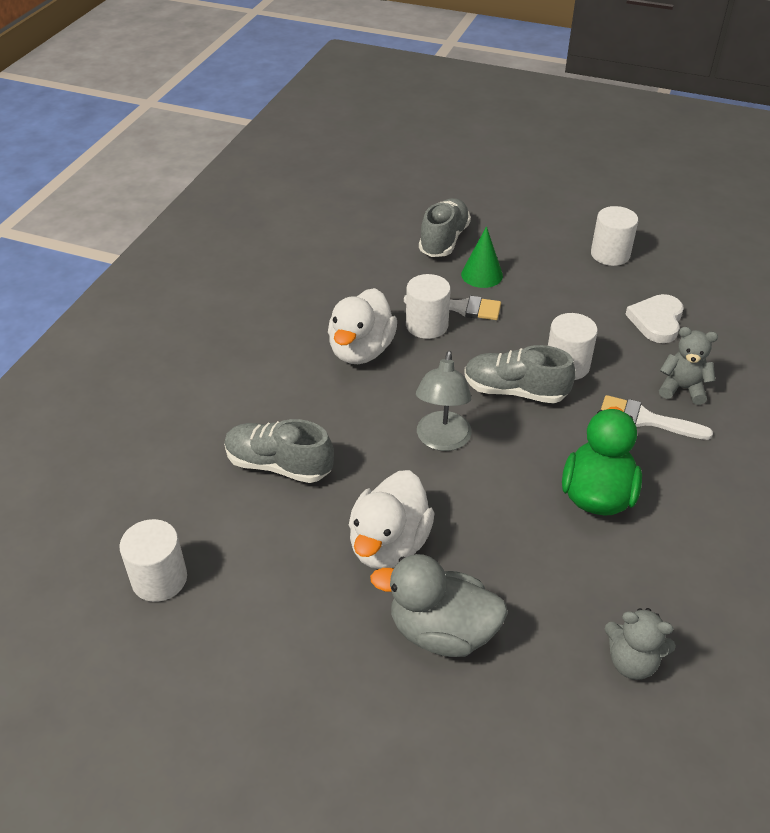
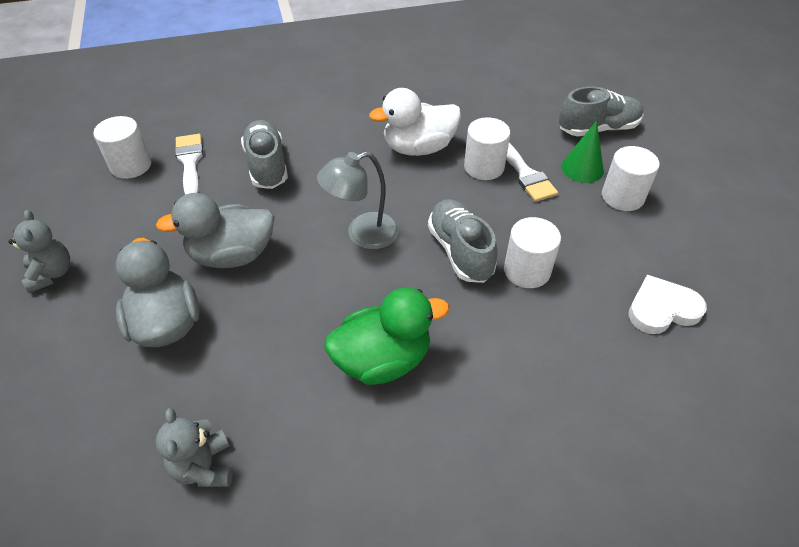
camera: 55 degrees right, 5 degrees up
white duck [349,470,435,569] -> grey duck [156,193,274,268]
white cylinder [591,206,638,266] -> white cylinder moved to [602,146,660,211]
white brush [601,395,713,440] -> white brush moved to [175,134,203,195]
grey teddy bear [659,327,718,405] -> grey teddy bear moved to [8,210,70,293]

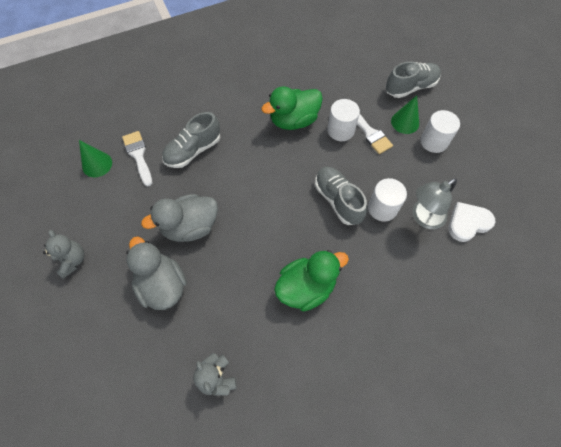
camera: 10 degrees left, 15 degrees up
white cylinder [93,116,151,179] -> green cone [79,140,112,177]
grey shoe [241,120,288,189] -> grey shoe turned 105 degrees counterclockwise [162,112,220,168]
grey lamp [317,151,399,249] -> grey lamp moved to [412,179,457,229]
white duck [369,88,461,156] -> green duck [261,87,323,130]

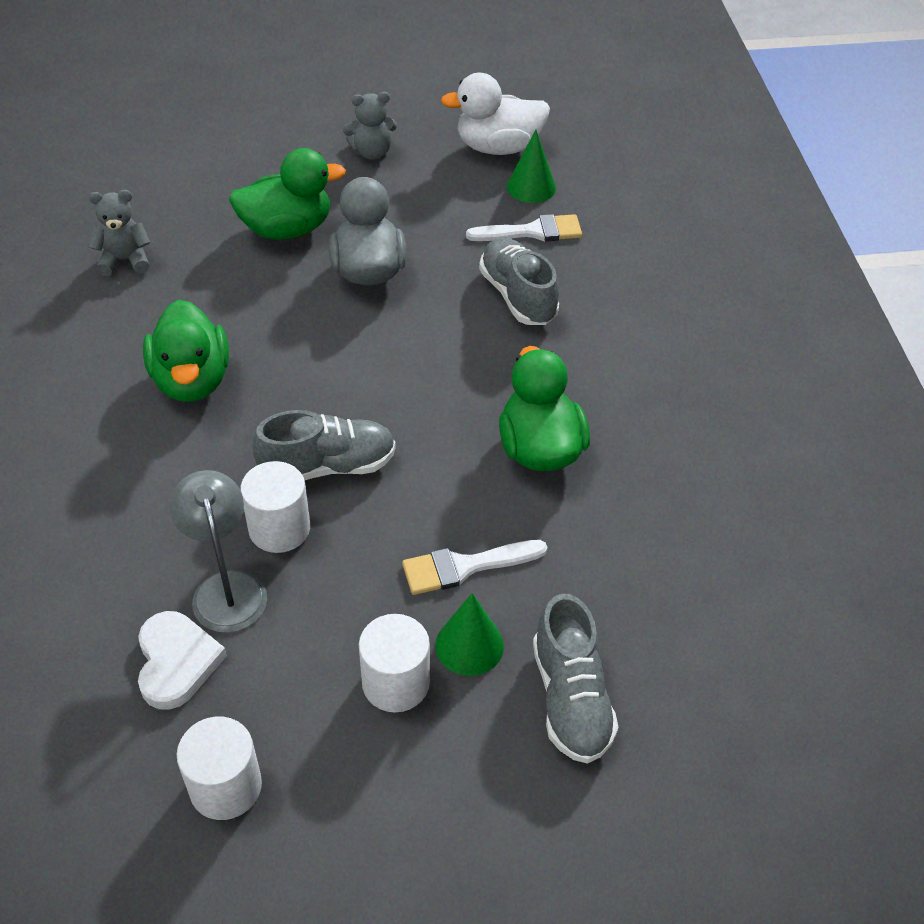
camera: 105 degrees right, 15 degrees down
grey duck [126,236,187,310] -> green duck [229,148,346,240]
white cylinder [327,99,360,141] -> white cylinder moved to [176,716,262,820]
none -> white duck [441,73,550,155]

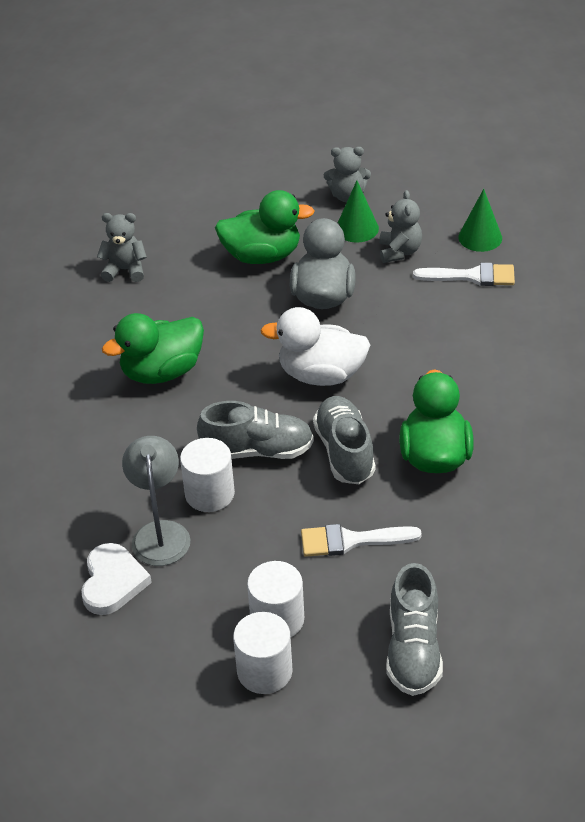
camera: 15 degrees right, 5 degrees down
green duck [143,300,229,402] -> green duck turned 60 degrees clockwise [102,313,204,384]
white cylinder [176,716,262,820] -> white cylinder moved to [233,612,293,694]
green cone [435,593,504,676] -> green cone moved to [338,181,379,242]
white duck [441,73,550,155] -> white duck moved to [260,307,370,386]
grey shoe [479,237,559,325] -> grey shoe moved to [313,396,375,484]
none -> grey teddy bear [379,190,422,263]

